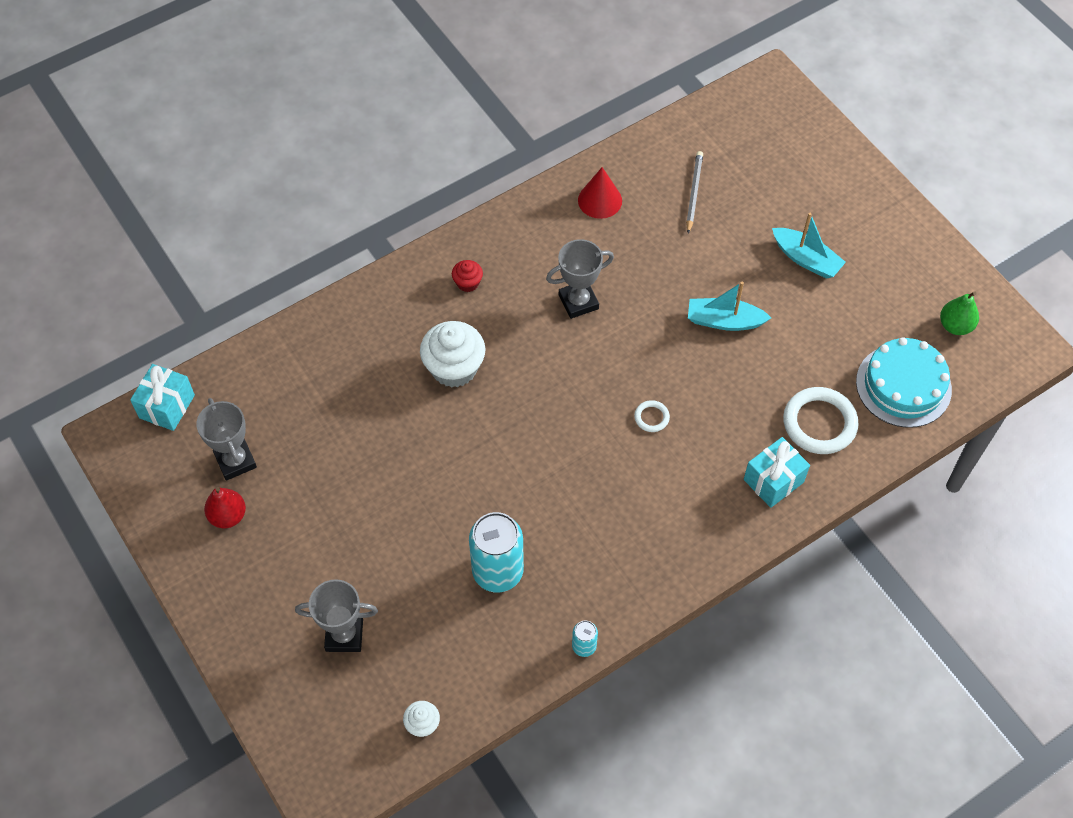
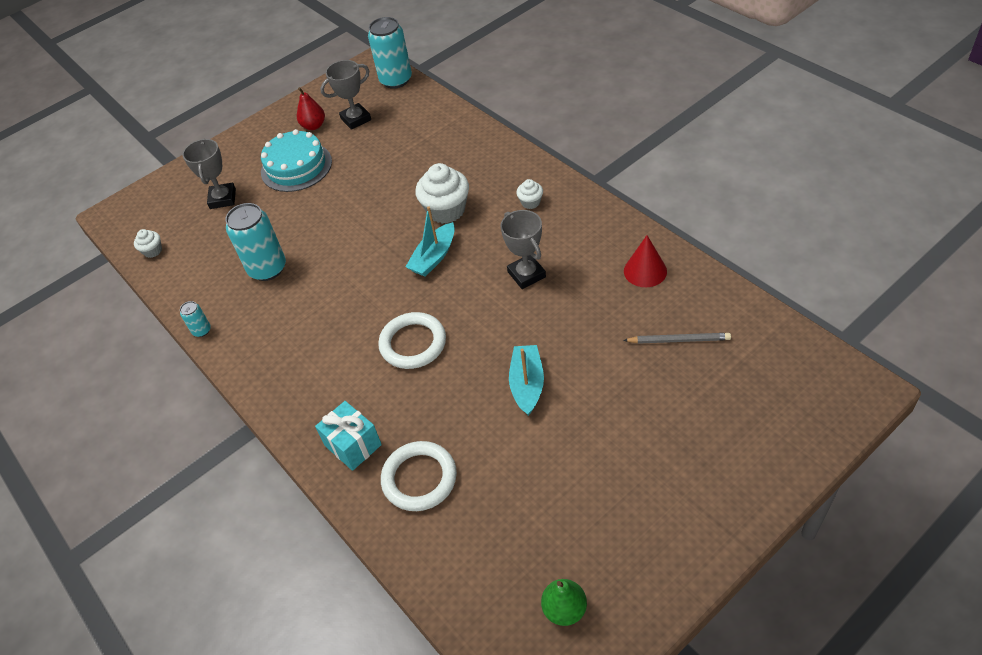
camera: 90 degrees right, 10 degrees down
turquoise gift [130,364,195,431] -> turquoise can [368,17,412,89]
red cupcake [452,260,483,292] -> white cupcake [516,179,543,209]
white ring [634,400,670,432] -> white ring [378,312,446,369], size x2.11
turquoise boat [772,213,846,279] -> turquoise boat moved to [405,207,455,277]
turquoise cake [856,337,952,428] -> turquoise cake moved to [261,129,332,192]

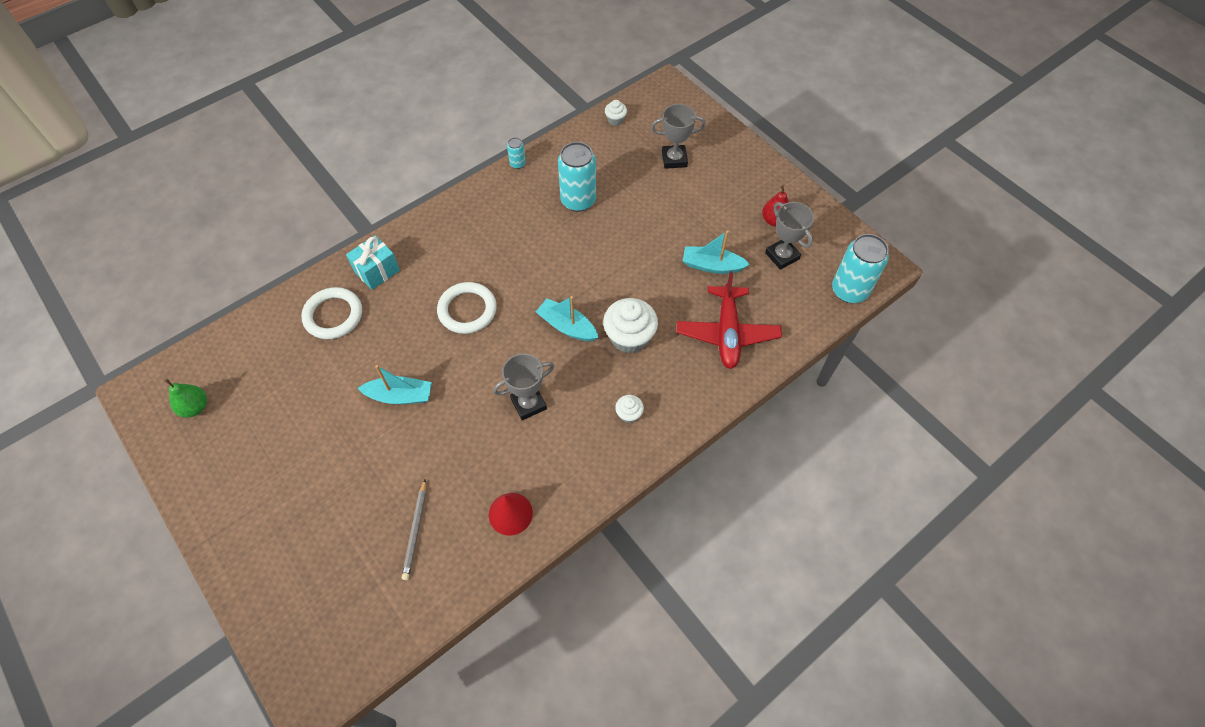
camera: 85 degrees right, 10 degrees up
turquoise cake [261,129,332,192] -> none
none -> red plane [677,271,782,369]
none -> turquoise boat [683,231,750,274]

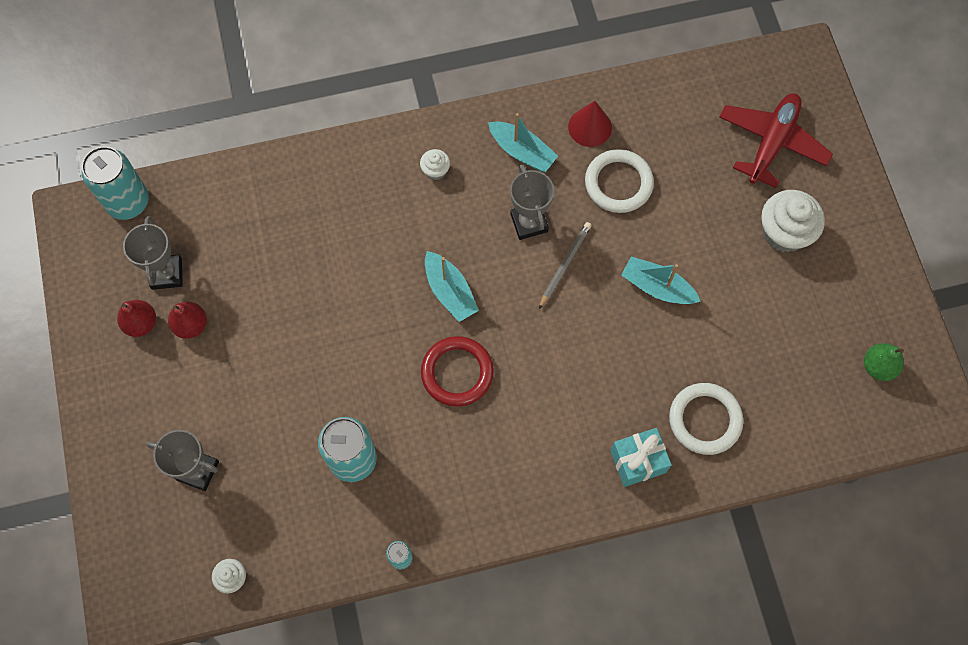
camera: 155 degrees left, 10 degrees up
grey pencil [402,479,426,580] -> grey pencil moved to [539,222,592,309]
white ring [437,282,497,334] -> white ring moved to [585,149,654,213]
grey trophy [493,353,554,420] -> grey trophy turned 75 degrees clockwise [510,165,554,240]
white cupcake [603,298,658,354] -> white cupcake moved to [761,190,825,252]
red plane [677,271,782,369] -> red plane moved to [719,93,833,188]
turquoise boat [683,231,750,274] -> turquoise boat moved to [488,113,558,172]
none -> red pear [168,302,207,339]
none -> red ring [421,336,494,407]

